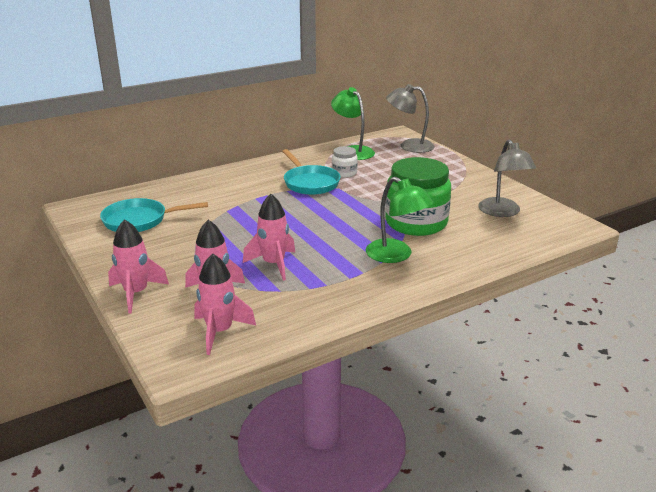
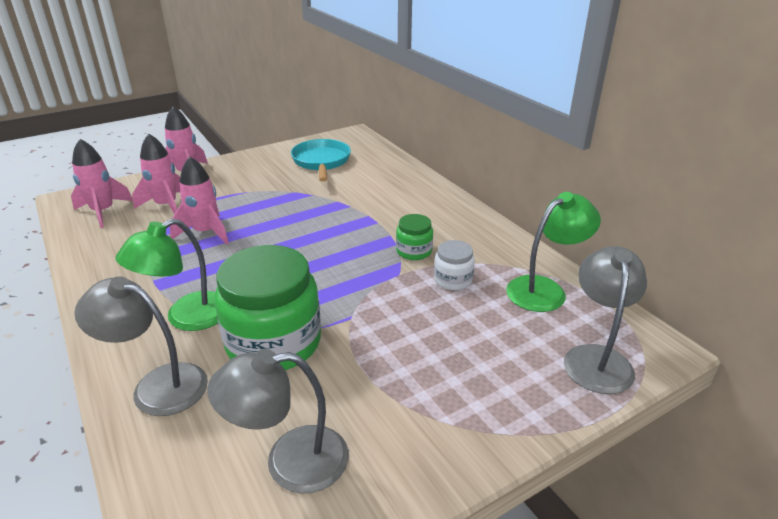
camera: 90 degrees right, 5 degrees up
turquoise pan [282,149,341,195] -> green jar [396,214,433,260]
none -> grey lamp [75,276,208,416]

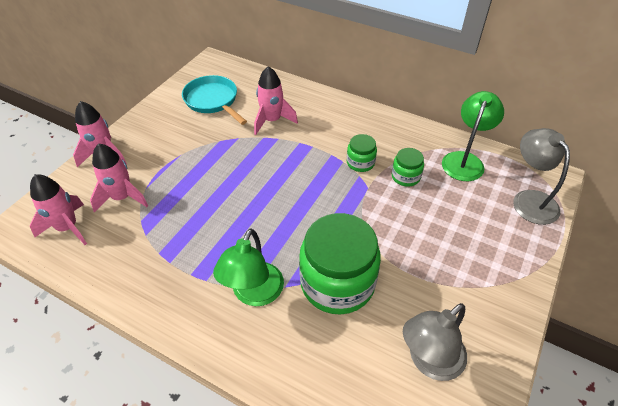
camera: 30 degrees left, 15 degrees up
grey lamp [75,276,208,416] -> none
pink rocket [170,157,229,245] -> pink rocket moved to [254,66,298,135]
white jar [434,240,475,290] -> green jar [392,148,424,187]

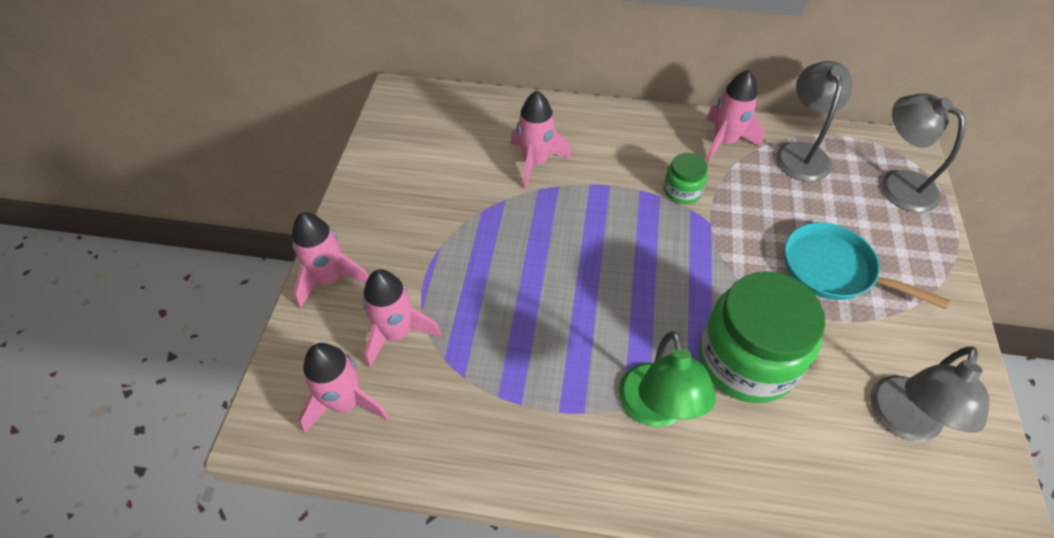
camera: 20 degrees left, 5 degrees up
turquoise pan [182,75,247,125] -> turquoise pan moved to [784,222,950,309]
green jar [392,148,424,187] -> none
green lamp [442,91,504,181] -> grey lamp [776,61,852,182]
none -> pink rocket [706,70,764,162]

